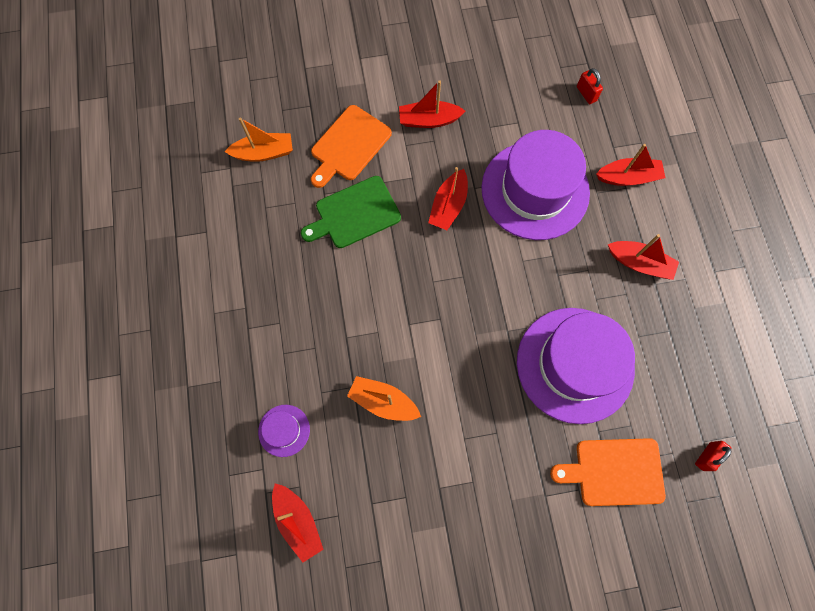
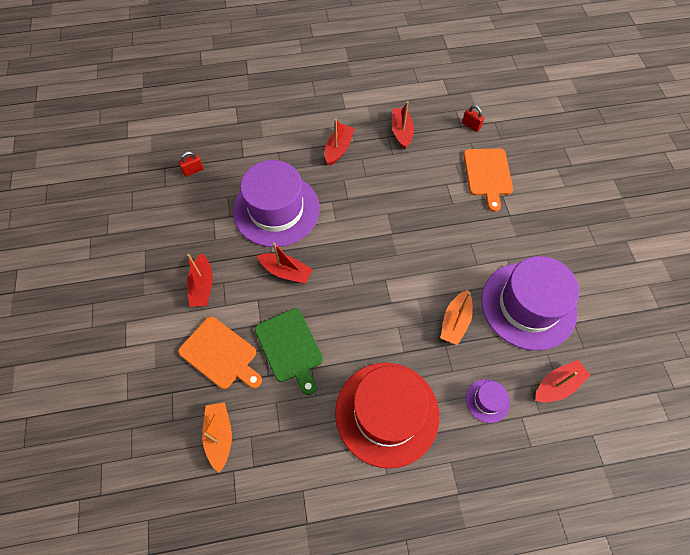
camera: 90 degrees left, 10 degrees down
purple hat [517,308,635,424] -> purple hat moved to [481,256,579,351]
red boat [596,144,666,186] -> red boat moved to [392,101,414,150]
none -> red hat [335,363,439,469]

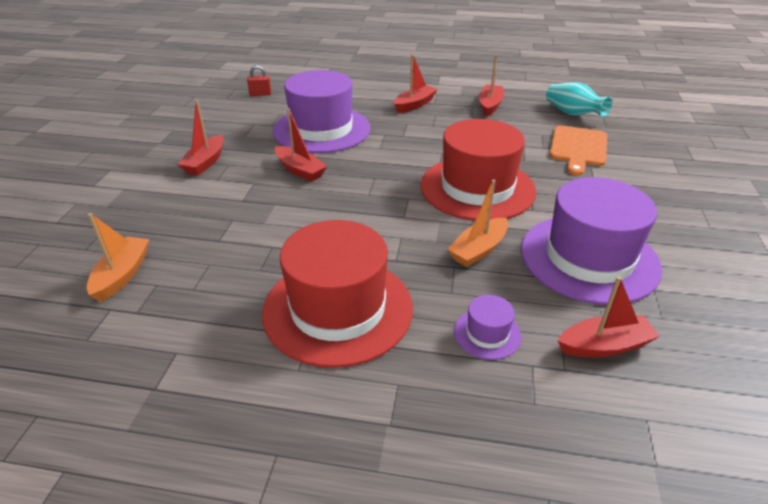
camera: 20 degrees right, 25 degrees down
orange cutting board [178,316,262,389] -> none
green cutting board [255,308,323,395] -> none
red padlock [462,105,484,132] -> turquoise vase [546,82,612,117]
none -> red hat [420,119,536,221]

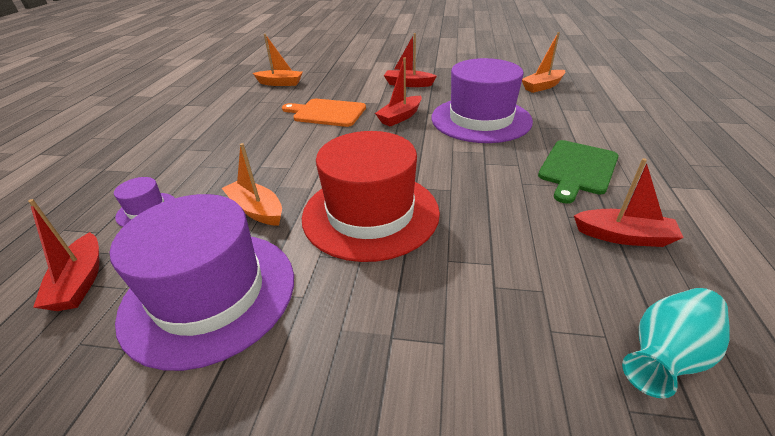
camera: 90 degrees right, 0 degrees up
red padlock [247,65,271,96] -> orange boat [522,32,565,93]
red hat [262,220,413,368] -> none
red boat [394,54,438,113] -> green cutting board [538,140,619,204]
orange cutting board [549,125,607,175] -> orange cutting board moved to [282,99,366,127]

